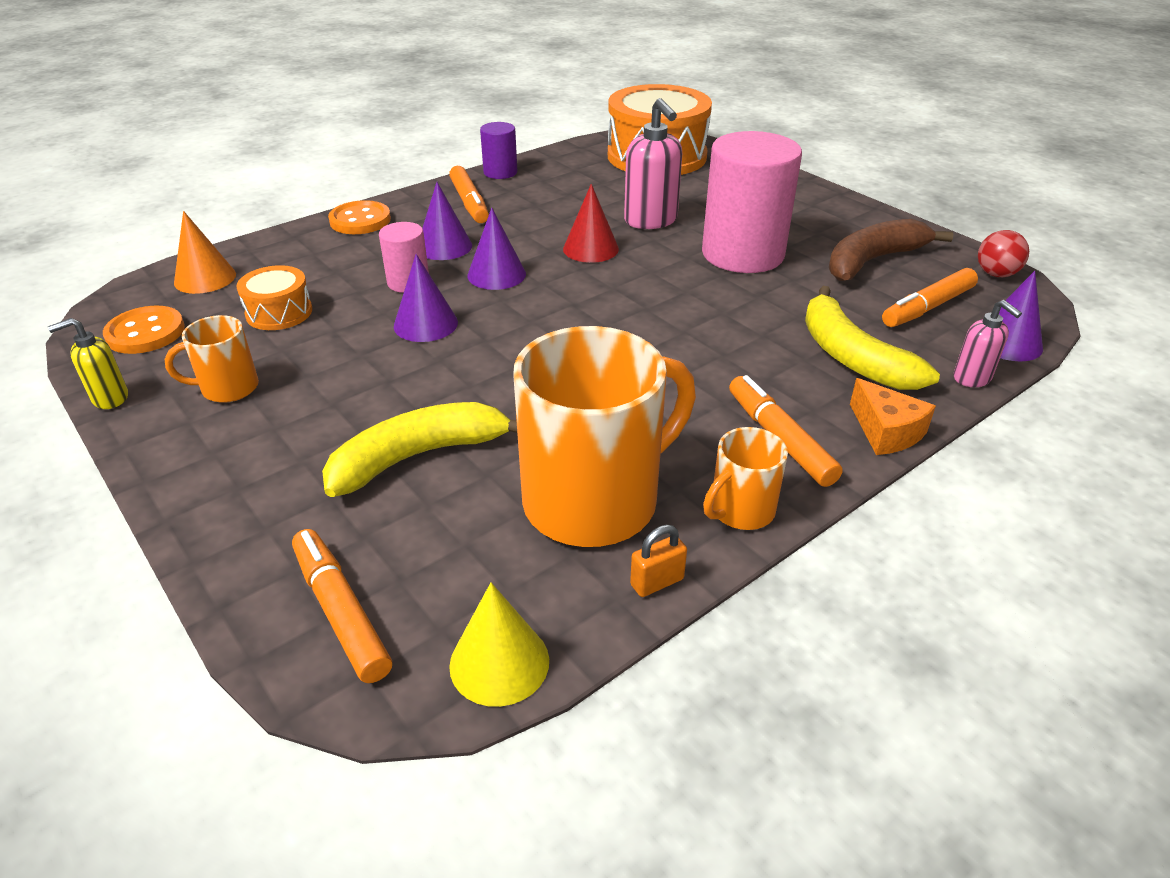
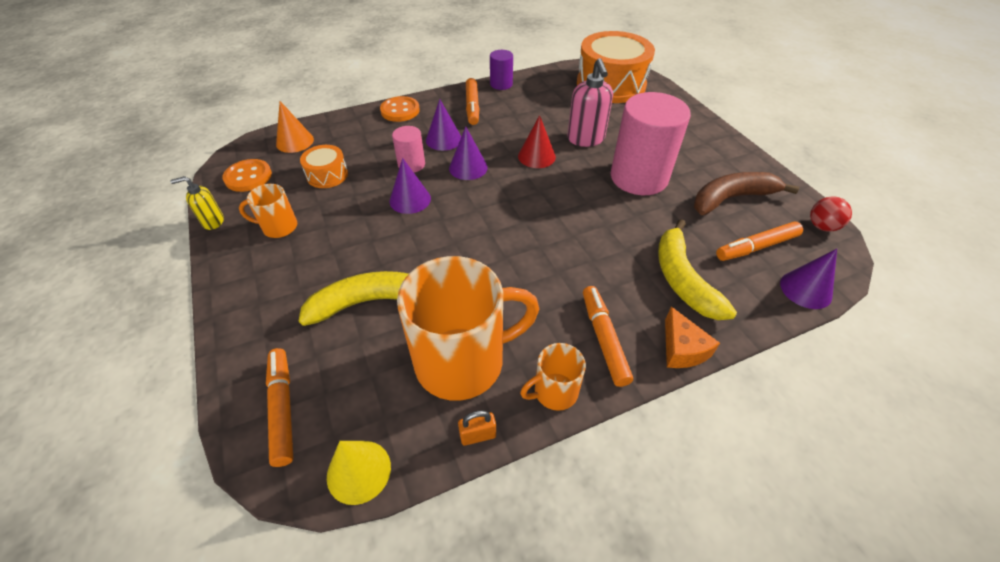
camera: 15 degrees right, 10 degrees up
pink soap dispenser [954,300,1022,387] -> none

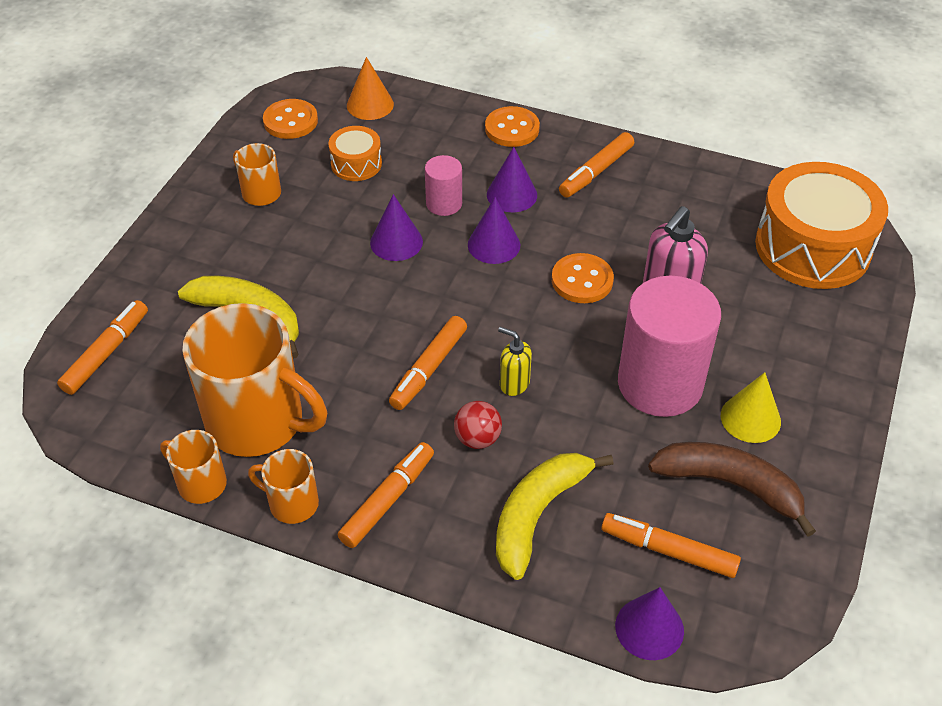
camera: 45 degrees right, 0 degrees up
yellow soap dispenser [170,176,224,230] -> yellow soap dispenser moved to [498,327,532,396]
yellow cone [327,441,391,505] -> yellow cone moved to [721,372,781,443]
orange padlock [458,410,496,446] -> orange mug [160,430,227,504]
purple cylinder [490,50,513,90] -> none
red cone [518,115,556,168] -> orange button [552,253,614,303]
orange cheese [665,307,720,368] -> none
red ball [810,197,852,232] -> red ball moved to [454,401,502,449]
none -> orange marker [389,316,467,410]

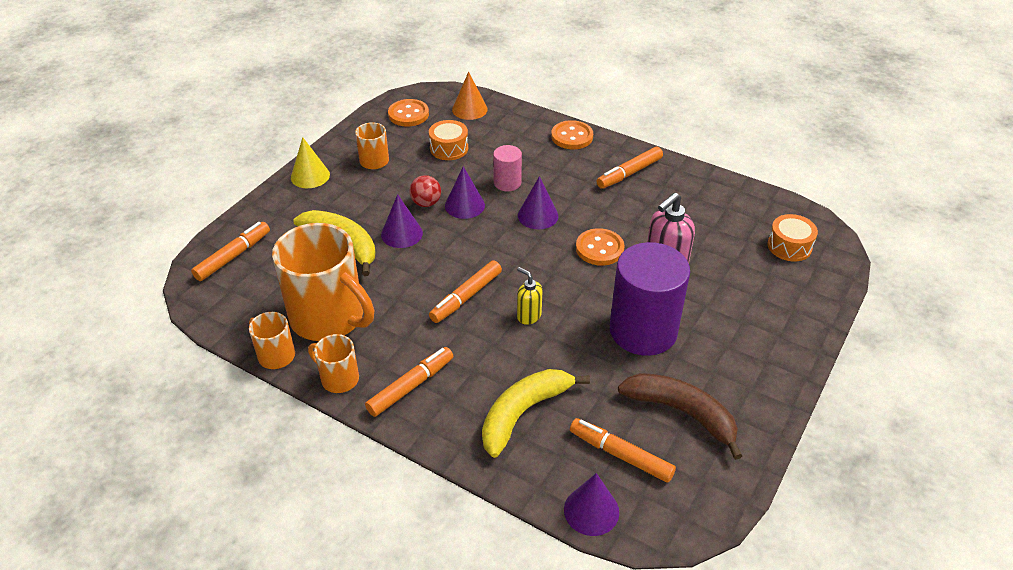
camera: 10 degrees right, 5 degrees down
red ball [454,401,502,449] -> red ball moved to [409,175,441,207]
purple cone [487,147,537,212] -> purple cone moved to [381,194,423,248]
pink cylinder [618,276,721,417] -> purple cylinder [610,242,690,356]
yellow cone [721,372,781,443] -> yellow cone moved to [291,137,330,188]
orange drum [755,162,888,289] -> orange drum [768,214,818,261], size x0.48

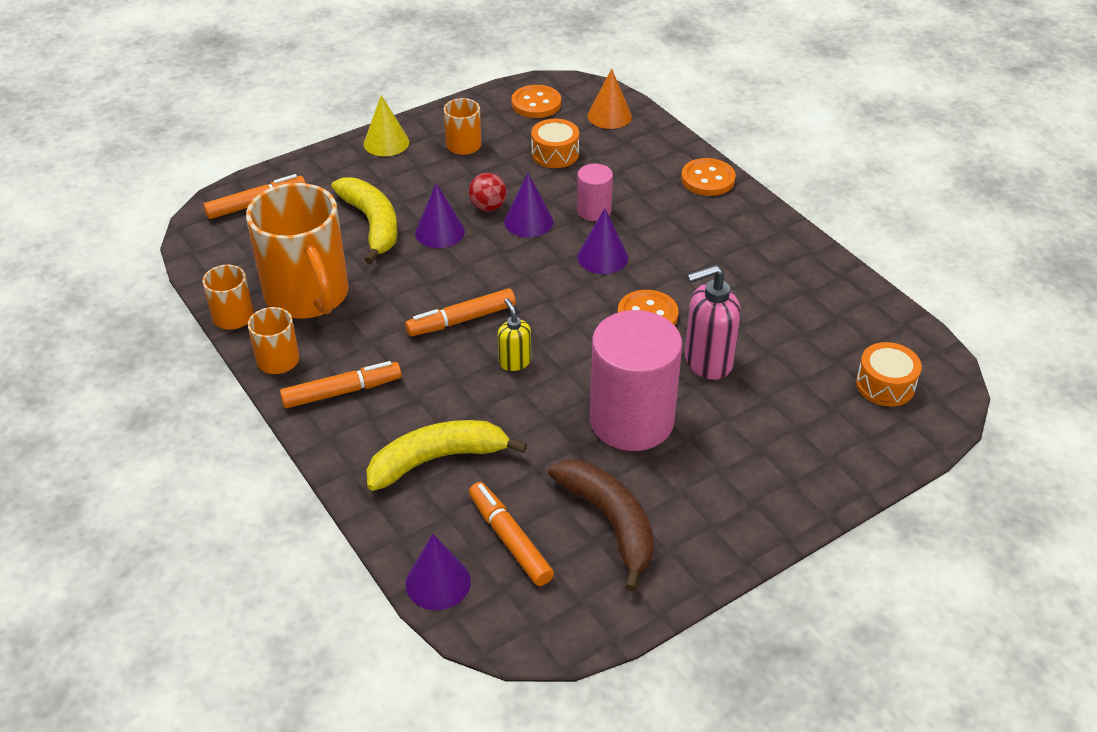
camera: 25 degrees right, 0 degrees up
orange marker [597,147,663,189] -> none
purple cylinder [610,242,690,356] -> pink cylinder [590,310,682,451]

